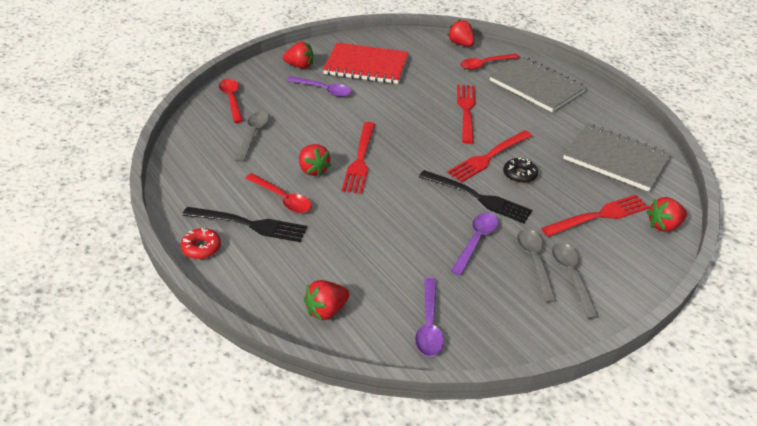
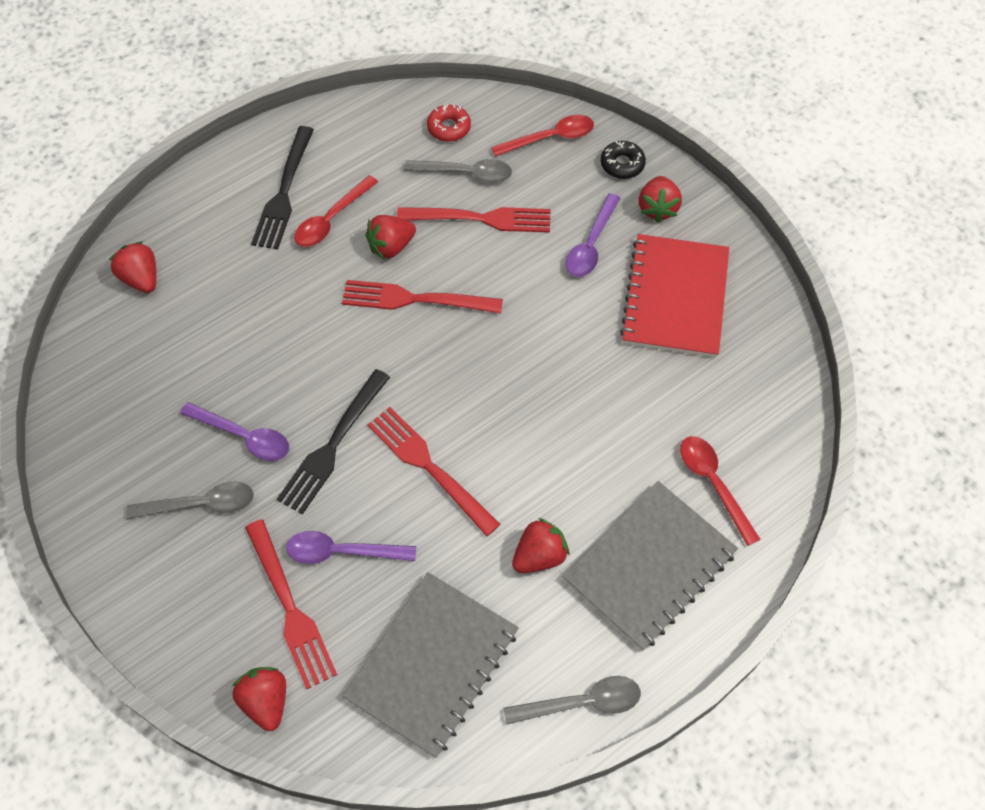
camera: 90 degrees right, 20 degrees up
red donut [181,227,221,259] -> red donut moved to [427,104,471,142]
purple spoon [415,278,444,357] -> purple spoon moved to [286,531,416,564]
red strawberry [447,19,474,47] -> red strawberry moved to [512,518,569,573]
red fork [457,85,475,144] -> red fork moved to [397,207,551,233]
black donut [503,158,538,183] -> black donut moved to [601,141,646,179]
grey spoon [552,243,598,319] -> grey spoon moved to [504,676,641,724]

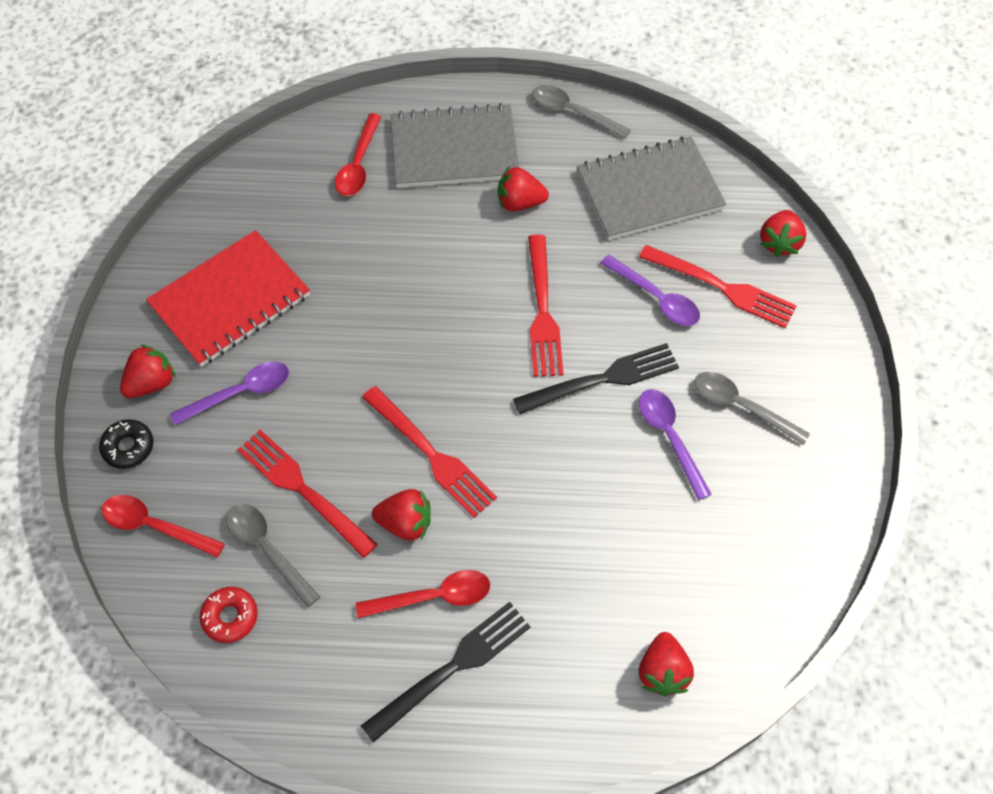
camera: 140 degrees left, 0 degrees up
red fork [245,519,337,689] -> red fork turned 105 degrees clockwise [639,245,797,328]

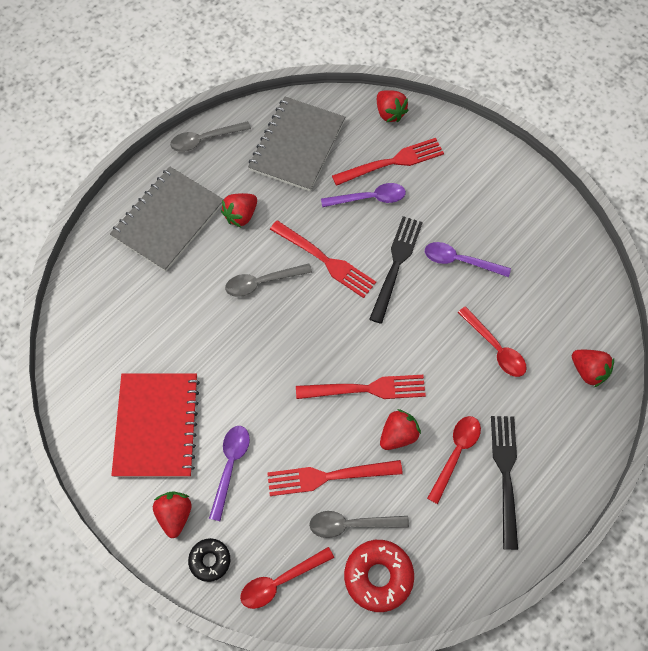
camera: 50 degrees left, 5 degrees up
red donut [200,587,258,643] -> red donut [344,540,414,612], size x1.65
red spoon [335,113,382,196] -> red spoon moved to [458,306,527,377]
grey spoon [694,372,810,445] -> grey spoon moved to [225,263,312,297]

